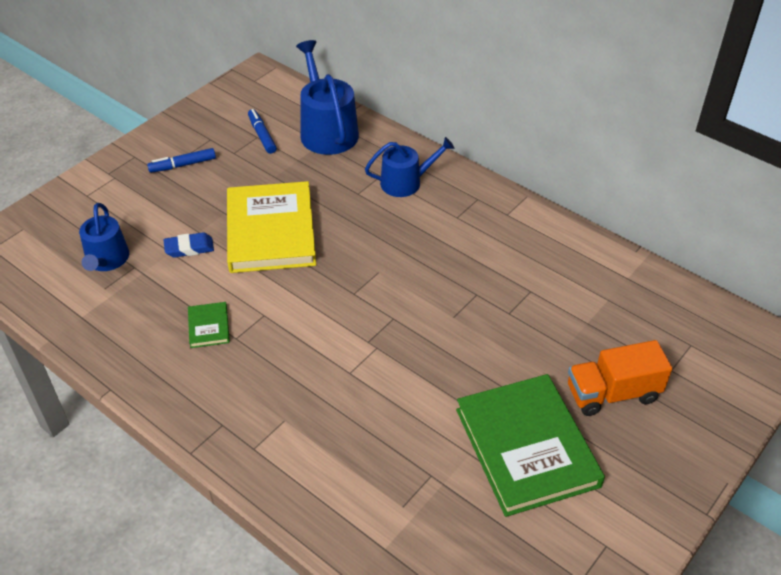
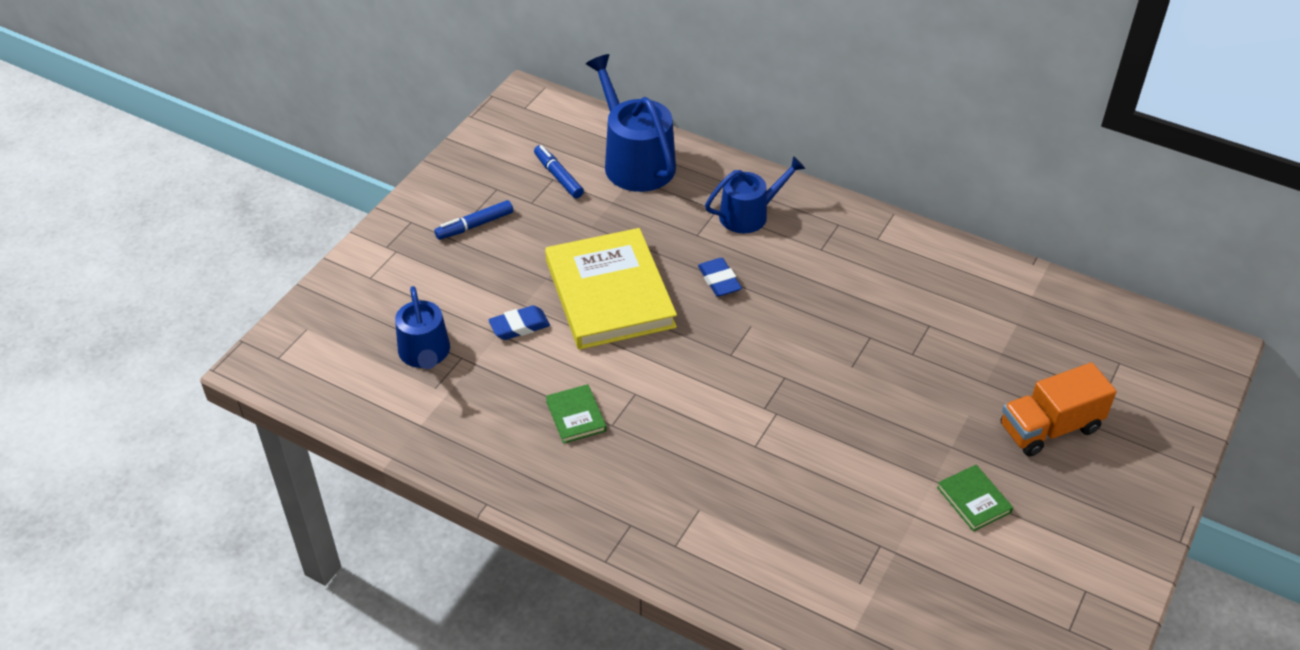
camera: 10 degrees left, 0 degrees up
green book [456,374,605,517] -> green book [937,465,1013,532], size x0.42
none -> blue eraser [698,258,742,297]

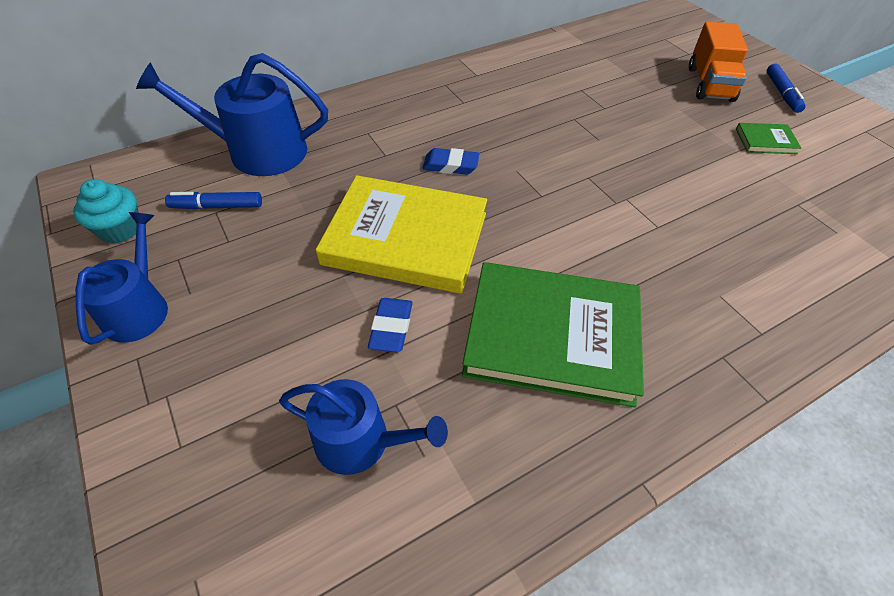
camera: 60 degrees left, 5 degrees up
blue marker [434,200,513,240] -> blue marker moved to [767,63,806,113]
green book [546,384,607,444] -> green book [462,262,644,407], size x2.39
blue watering can [705,156,805,234] -> blue watering can moved to [75,212,168,345]
none -> turquoise cupcake [73,179,139,243]

